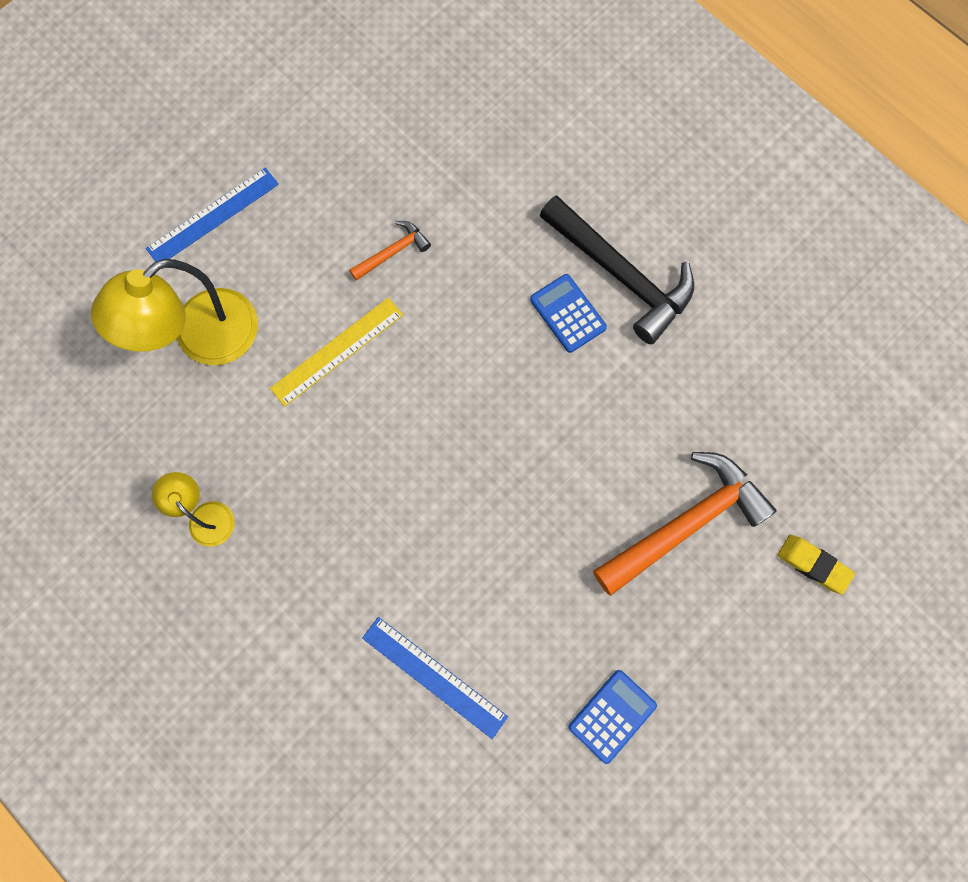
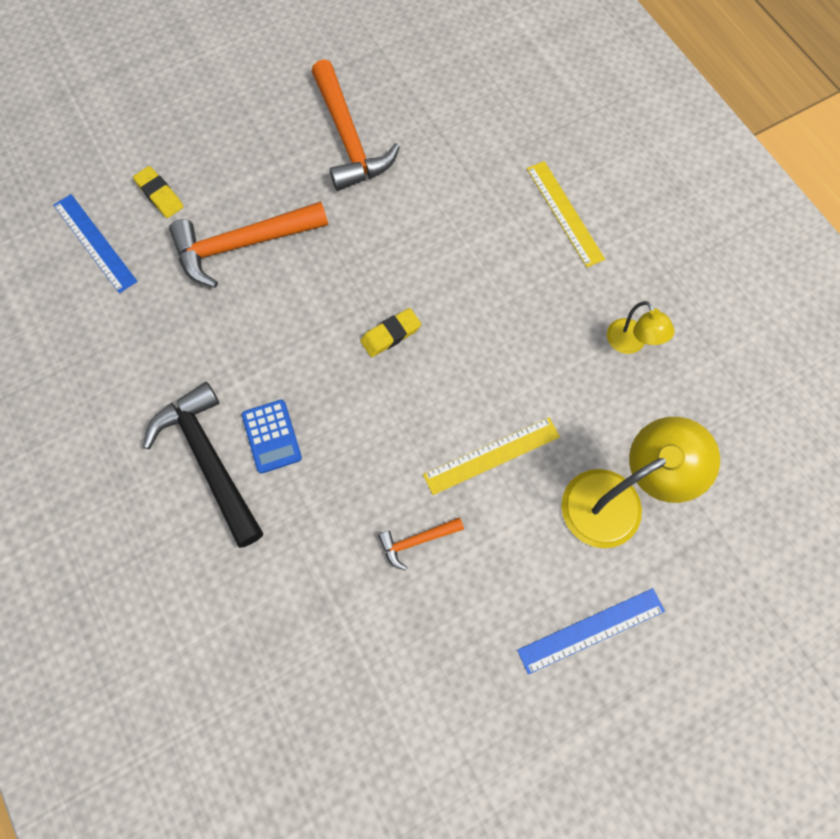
camera: 165 degrees left, 5 degrees down
blue ruler [362,617,508,739] -> blue ruler moved to [54,194,138,293]
blue calculator [569,670,657,764] -> orange hammer [311,59,400,191]
none -> yellow eraser [360,308,421,357]
none -> yellow ruler [527,161,605,267]

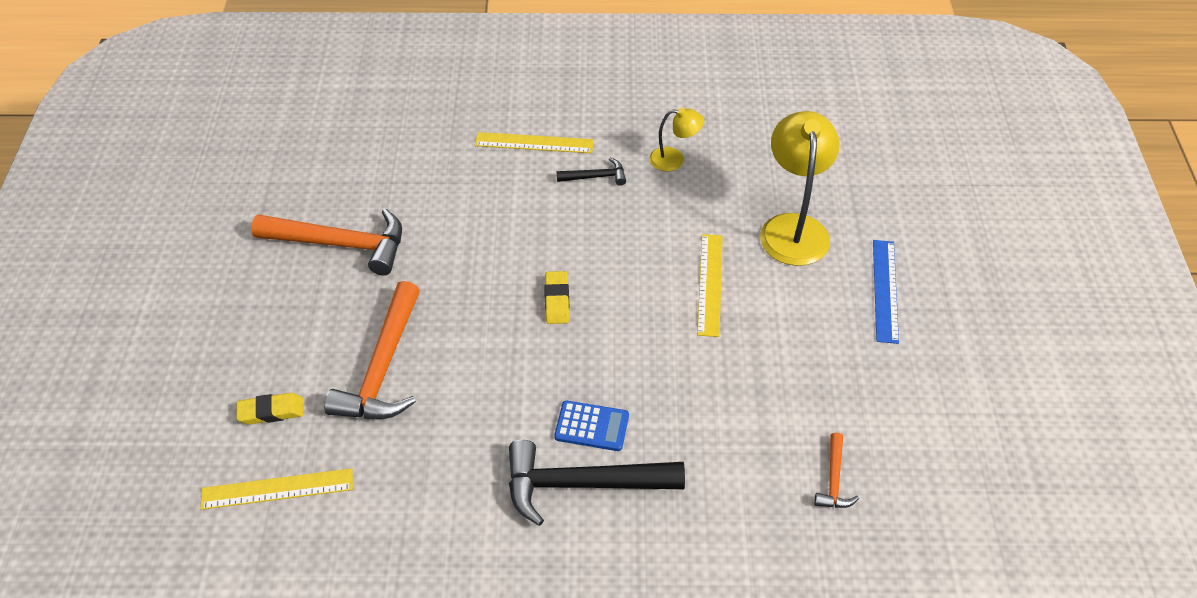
camera: 60 degrees left, 20 degrees down
blue ruler [54,194,138,293] -> yellow ruler [200,468,353,510]
orange hammer [378,517,464,570] -> orange hammer moved to [814,433,859,508]
none -> black hammer [557,158,626,186]

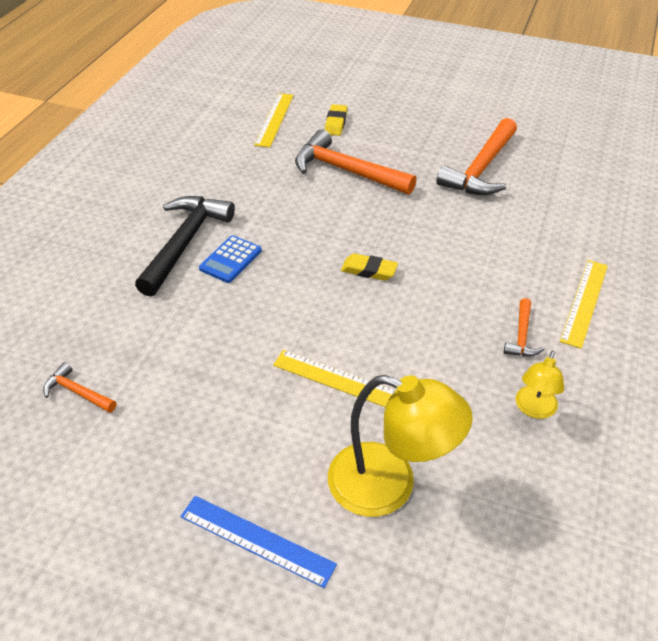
camera: 110 degrees right, 5 degrees down
black hammer [557,158,626,186] -> orange hammer [504,298,545,357]

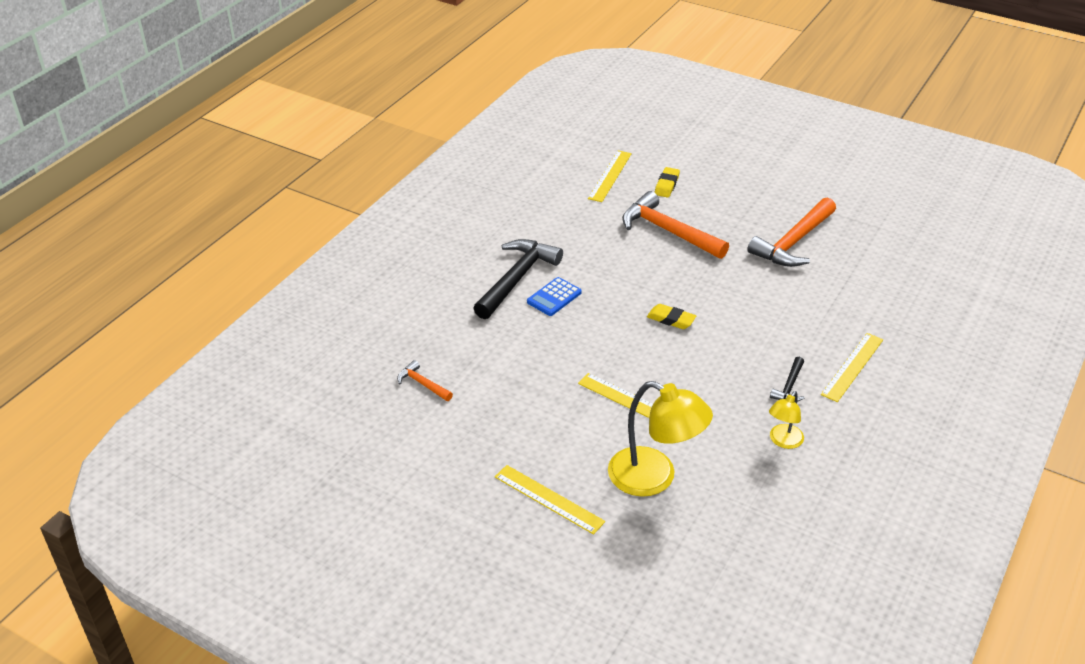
camera: 10 degrees right, 5 degrees down
blue ruler [180,496,337,588] -> yellow ruler [495,465,605,535]
orange hammer [504,298,545,357] -> black hammer [770,357,804,402]

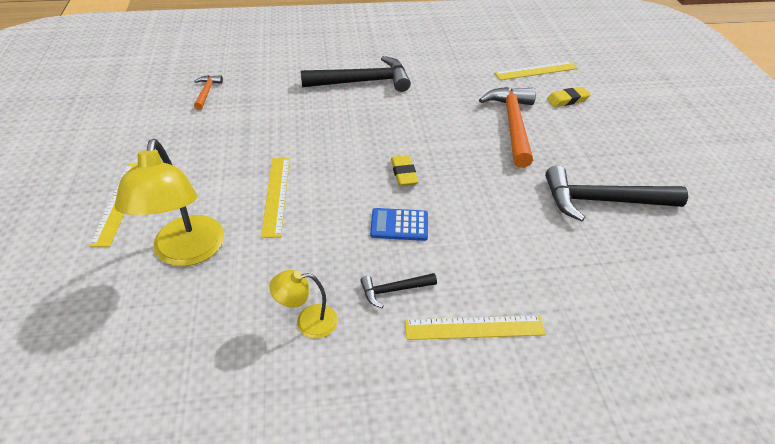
camera: 50 degrees right, 5 degrees up
blue calculator [527,277,582,316] -> blue calculator moved to [370,208,428,241]
orange hammer [747,197,836,267] -> black hammer [545,166,688,221]

